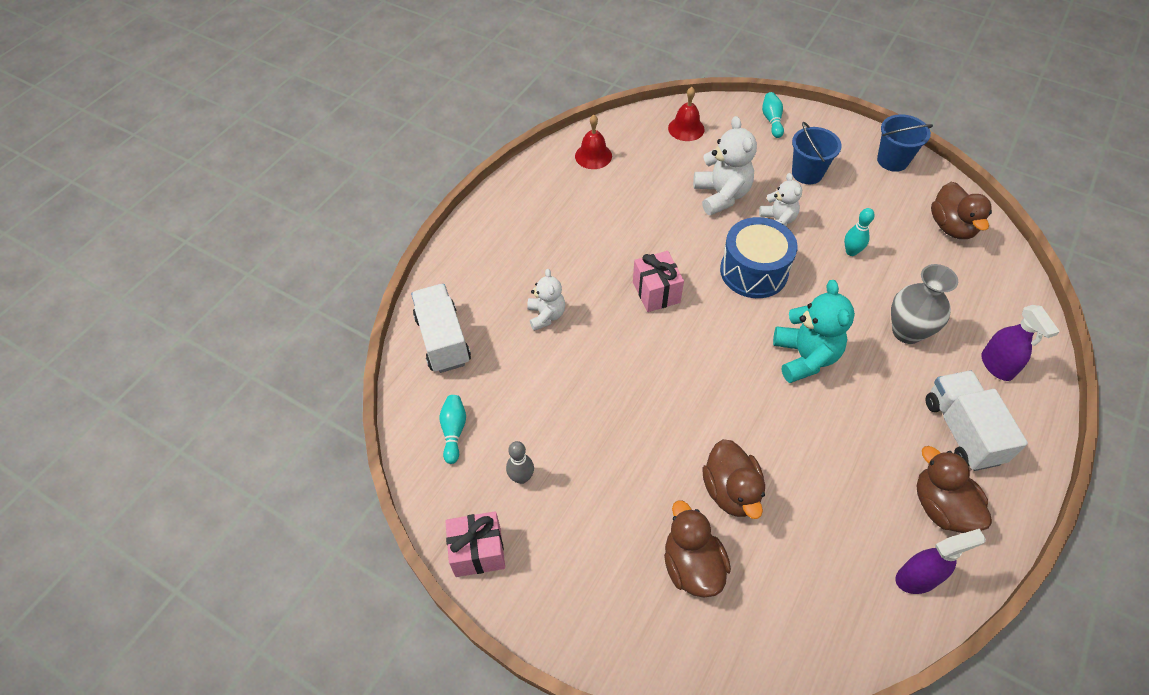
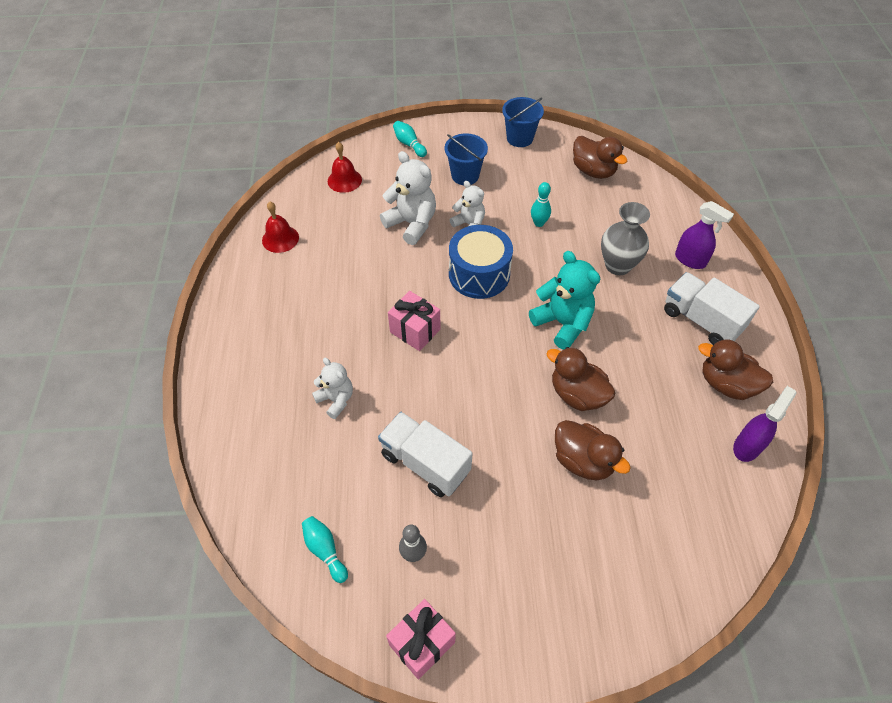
camera: 35 degrees left, 0 degrees up
white truck [411,284,471,373] -> white truck moved to [378,412,473,497]
brown duck [664,500,731,598] -> brown duck moved to [547,347,615,411]

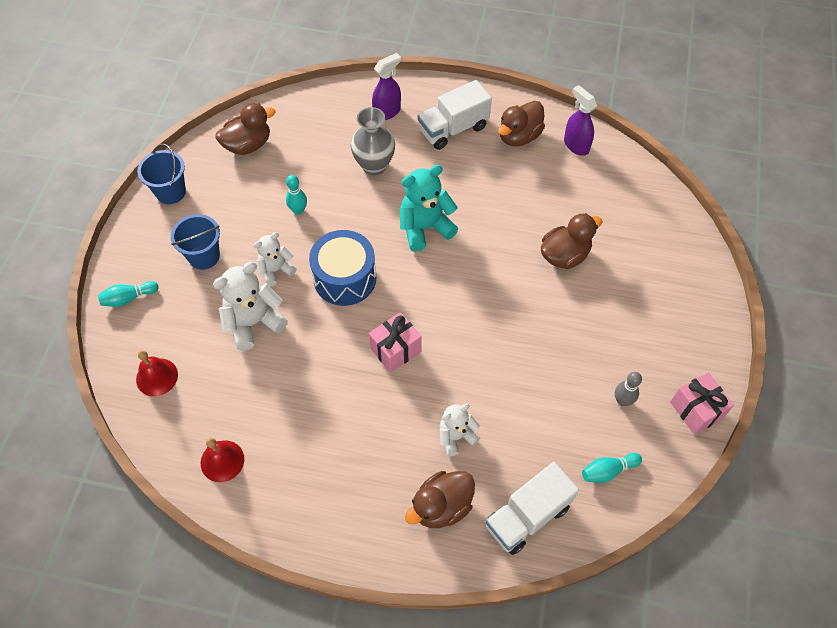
camera: 75 degrees left, 5 degrees up
white truck [378,412,473,497] -> white truck moved to [485,462,579,555]
brown duck [547,347,615,411] -> brown duck moved to [405,471,475,528]

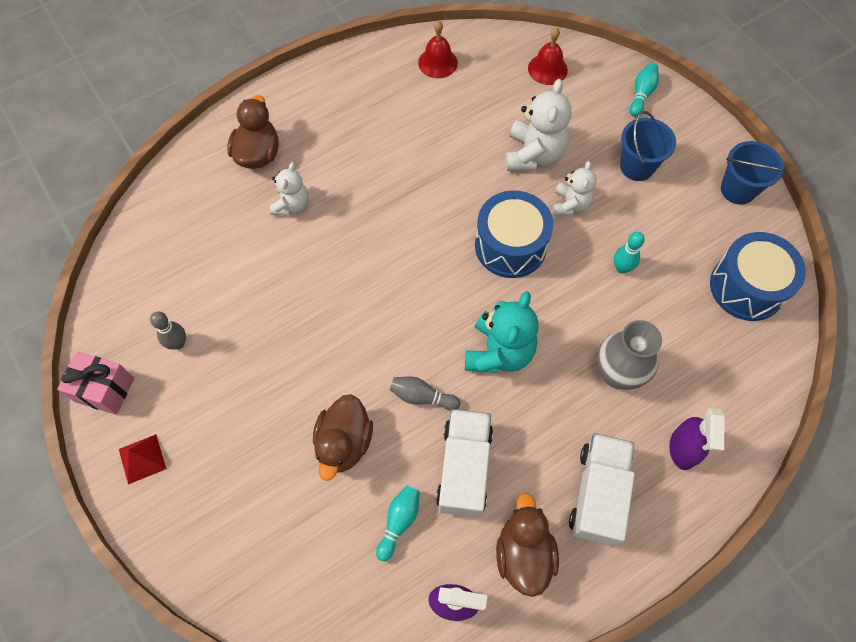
camera: 135 degrees right, 5 degrees up
brown duck [215,103,276,155] -> blue drum [710,232,806,321]
pink gift [369,312,422,373] -> none
white truck [485,462,579,555] -> white truck moved to [436,409,493,518]
turquoise bowling pin [582,453,642,483] -> turquoise bowling pin moved to [376,486,420,562]
none -> red pyramid [119,434,166,485]
none -> grey bowling pin [390,376,460,411]

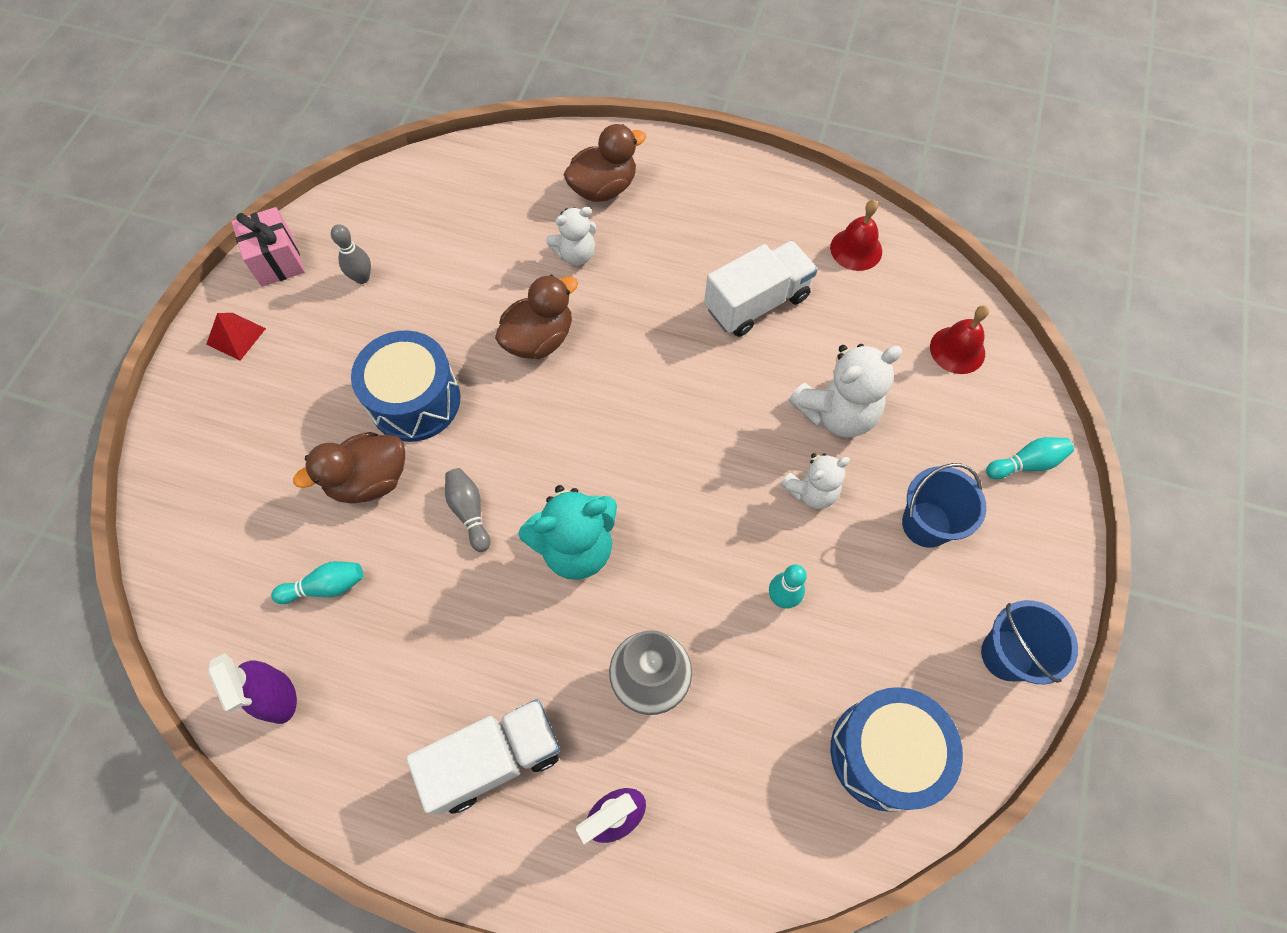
camera: 50 degrees right, 0 degrees up
white truck [436,409,493,518] -> white truck moved to [704,241,818,337]
blue drum [475,190,553,278] -> blue drum moved to [351,330,461,442]
brown duck [496,493,559,597] -> brown duck moved to [495,274,578,359]

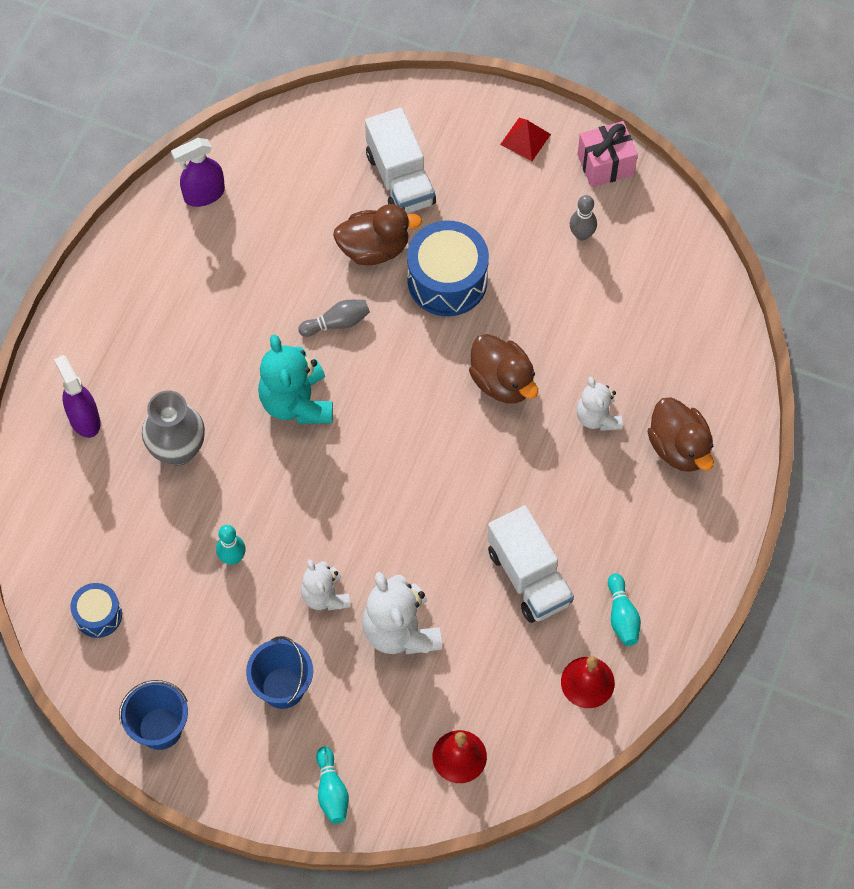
camera: 95 degrees right, 0 degrees up
turquoise bowling pin [271,561,363,604] -> turquoise bowling pin moved to [608,573,641,646]
brown duck [293,432,405,503] -> brown duck turned 105 degrees clockwise [333,204,422,265]
white truck [406,699,560,815] -> white truck moved to [365,108,436,214]
blue drum [831,687,963,812] -> blue drum [70,583,122,638], size x0.55

